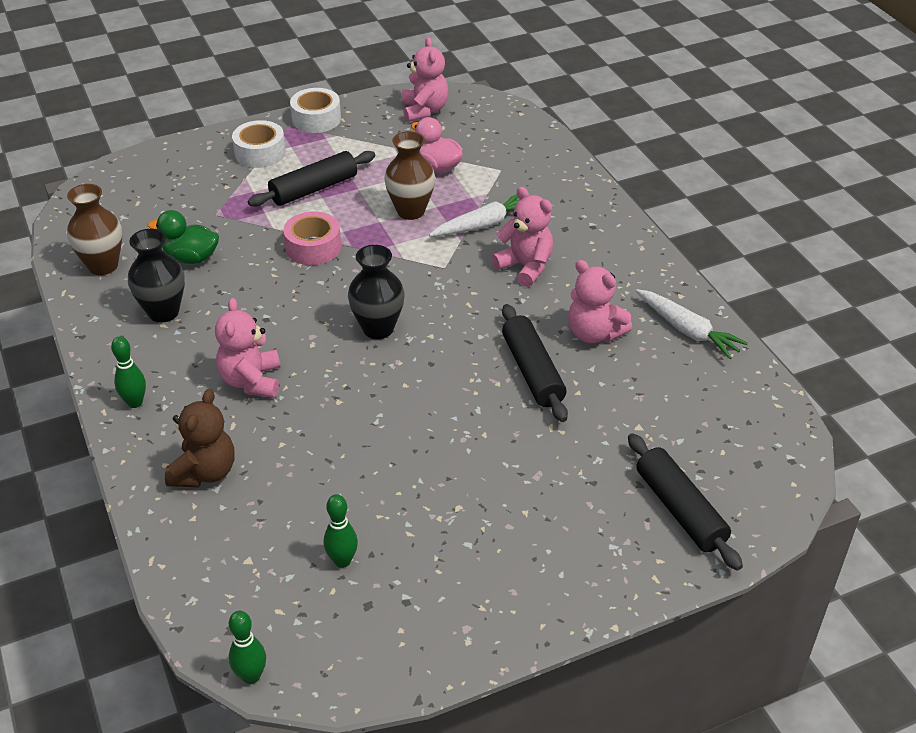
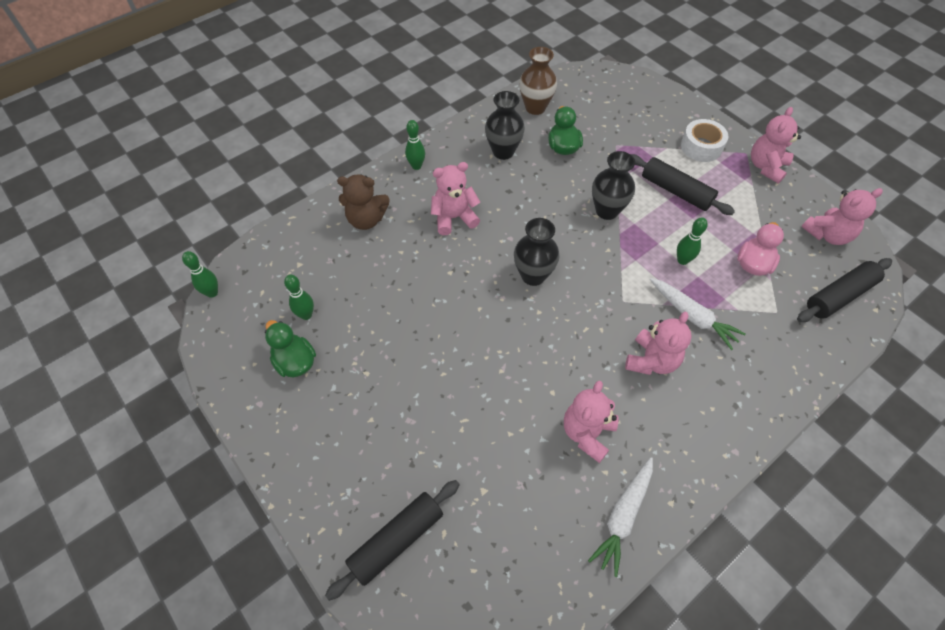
camera: 75 degrees right, 15 degrees up
pink tape [283,211,341,265] -> black vase [592,151,635,220]
white tape [290,88,341,133] -> pink teddy bear [751,107,801,184]
brown vase [384,131,435,220] -> green bowling pin [677,217,708,265]
black rolling pin [502,304,568,422] -> black rolling pin moved to [797,258,892,322]
none -> green duck [265,320,316,377]

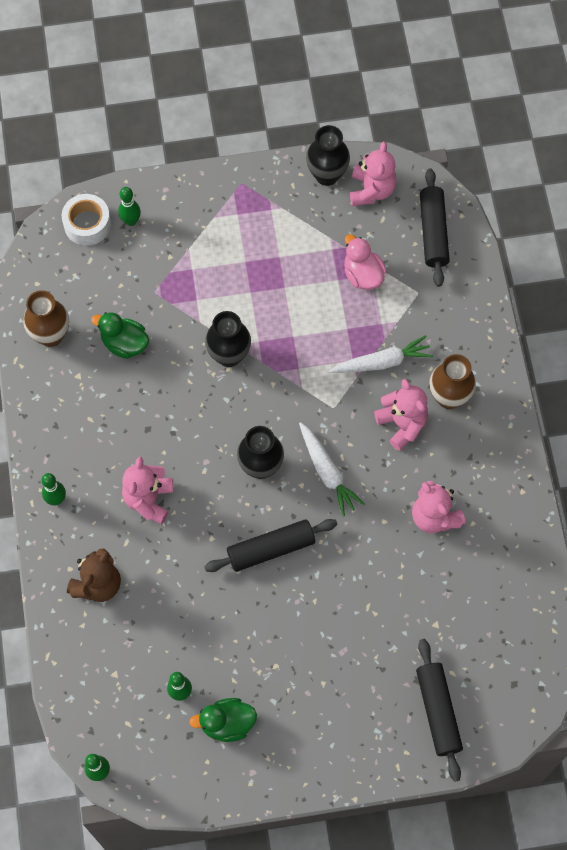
camera: 60 degrees left, 10 degrees up
black vase [485,91,525,160] -> black vase moved to [306,125,350,186]
white carrot [588,457,653,577] -> white carrot moved to [299,422,365,517]
black rolling pin [630,154,735,215] -> black rolling pin moved to [204,519,337,572]
green bowling pin [677,217,708,265] -> green bowling pin moved to [118,187,141,226]
white tape [681,119,728,162] -> white tape moved to [62,194,111,246]
pink teddy bear [751,107,801,184] -> none
none -> brown vase [429,354,476,409]

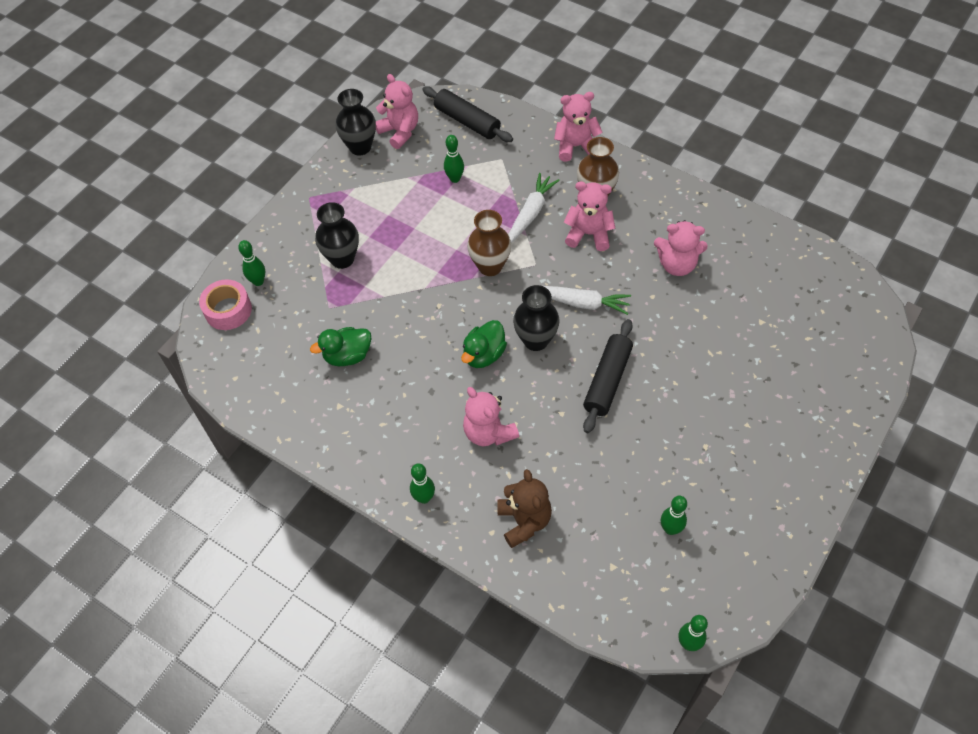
camera: 45 degrees left, 10 degrees down
brown vase [23,290,69,347] -> brown vase moved to [467,210,511,276]
white tape [62,194,111,246] -> pink tape [199,280,252,330]
green duck [189,698,257,742] -> green duck moved to [461,320,507,368]
black vase [205,311,251,367] -> black vase moved to [315,202,359,269]
pink duck [344,234,387,290] -> green bowling pin [444,135,464,183]
black rolling pin [416,639,463,782] -> none
none -> pink teddy bear [554,92,602,162]

